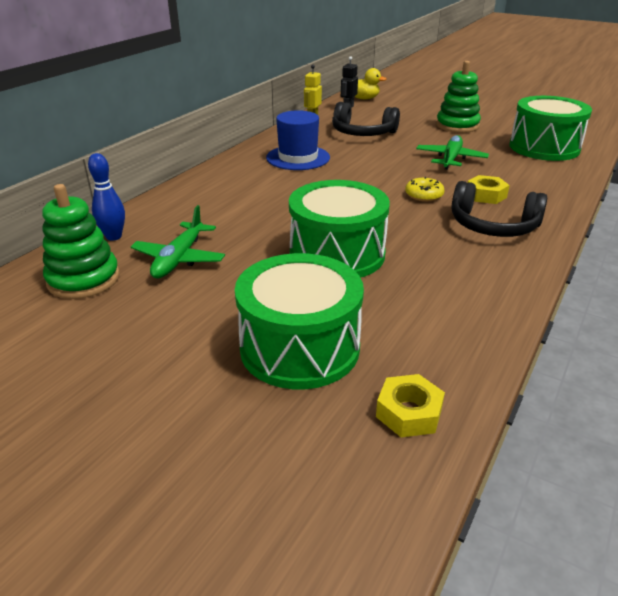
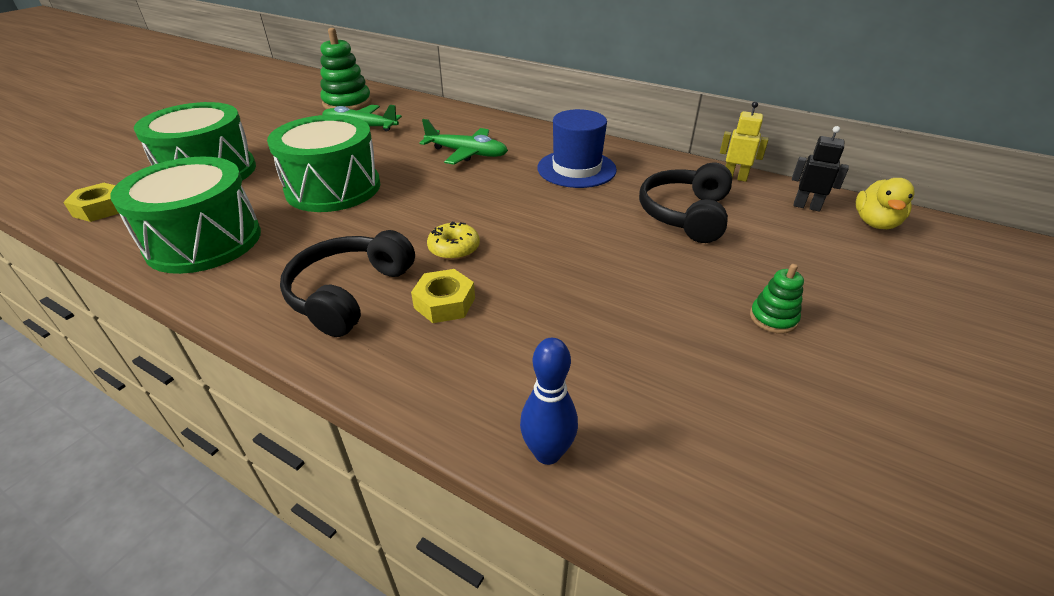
camera: 90 degrees right, 5 degrees up
blue bowling pin [88,153,125,241] -> blue bowling pin moved to [520,338,578,465]
green plane [416,135,489,170] -> green plane moved to [420,119,508,165]
green stacking toy [436,61,481,133] -> green stacking toy [750,264,804,334], size x0.52
green drum [510,96,592,161] -> green drum moved to [110,157,261,274]

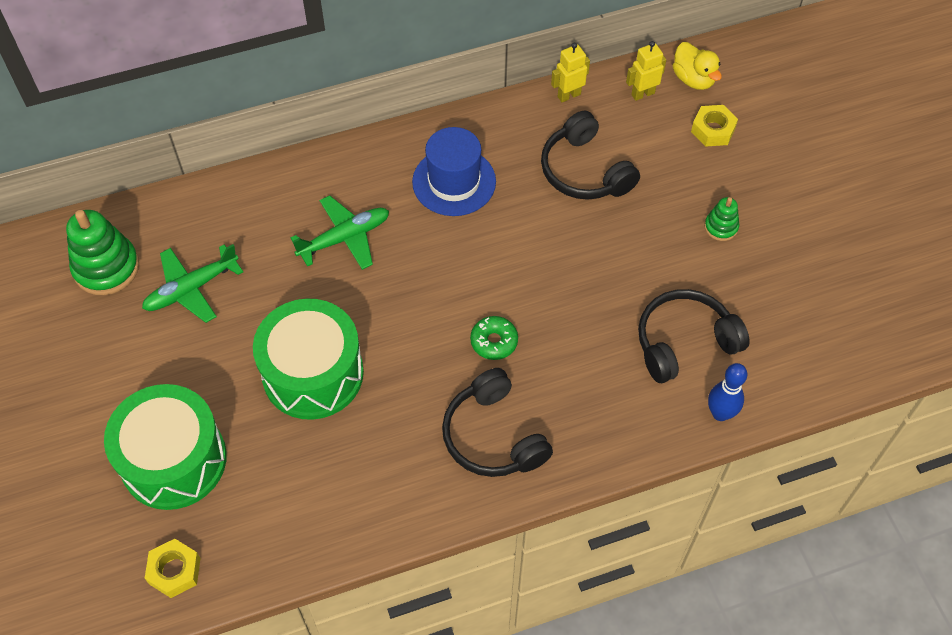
camera: 50 degrees left, 20 degrees up
green drum [110,157,261,274] -> none
yellow nut [411,269,475,323] -> yellow nut moved to [691,105,738,147]
yellow donut [427,222,480,260] -> green donut [470,316,518,360]
black robot [792,126,849,211] -> yellow robot [626,41,666,101]
none -> black headphones [638,289,750,383]

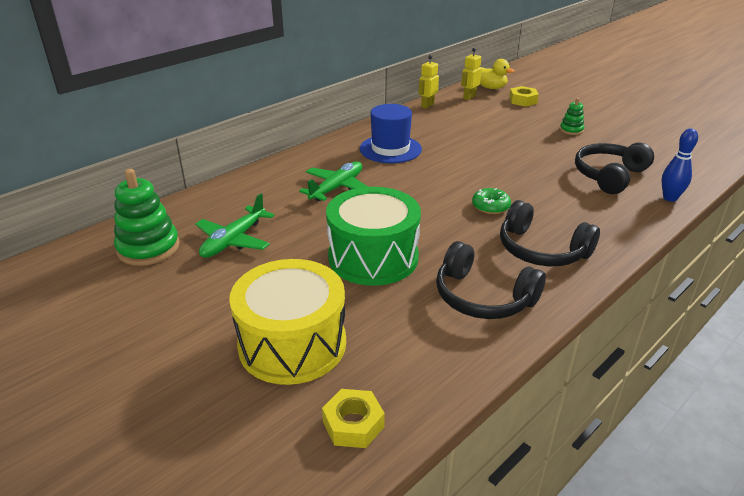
camera: 25 degrees left, 25 degrees down
green drum [104,384,227,510] -> yellow drum [229,259,346,385]
black headphones [541,111,640,200] -> black headphones moved to [436,241,546,319]

